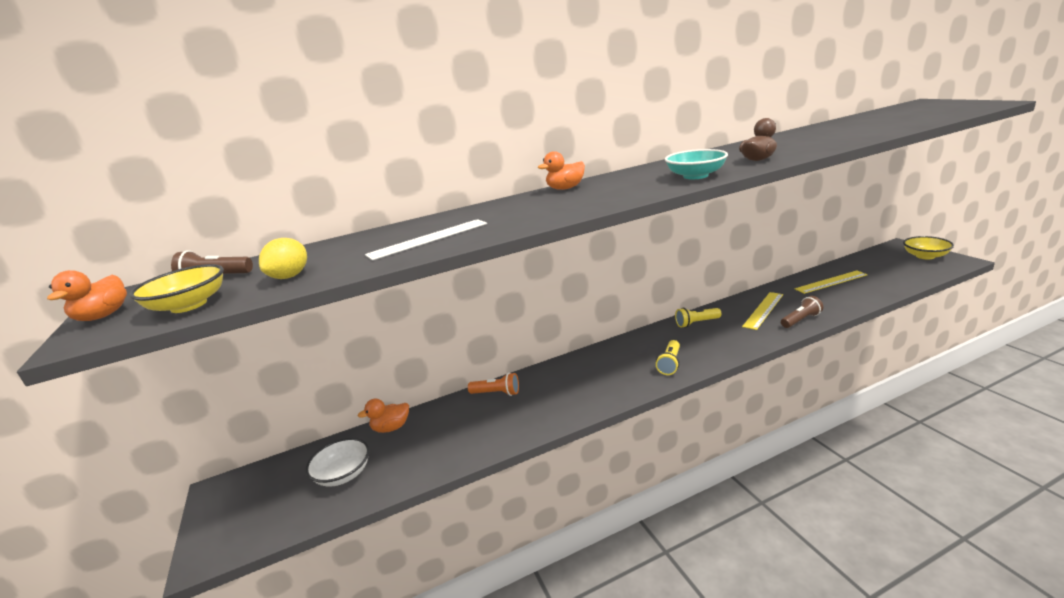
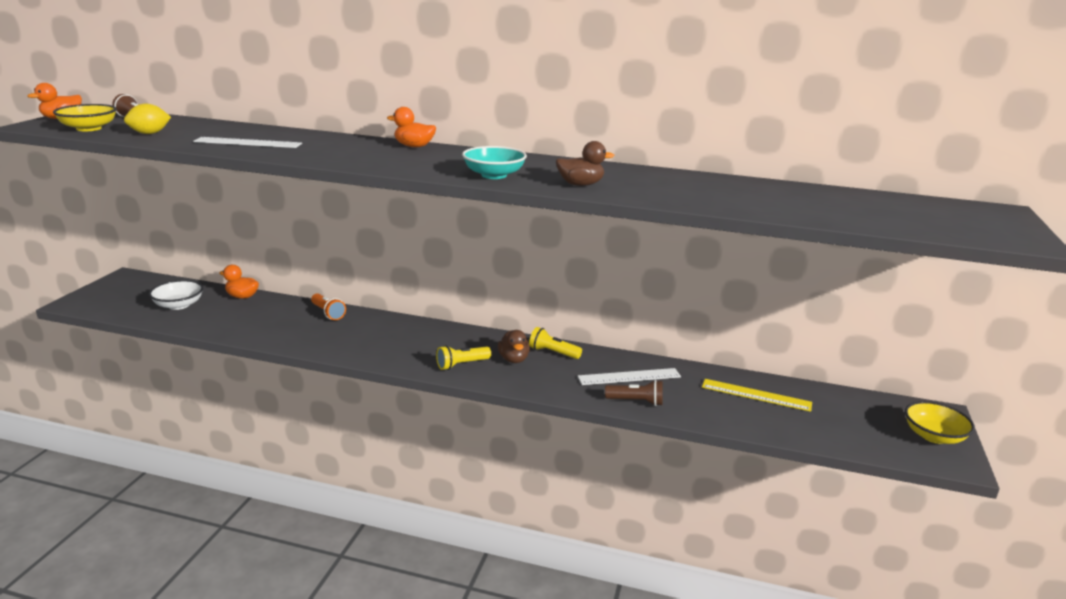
camera: 35 degrees right, 0 degrees up
yellow ruler [742,292,783,330] -> white ruler [578,368,681,385]
none -> brown duck [498,330,530,363]

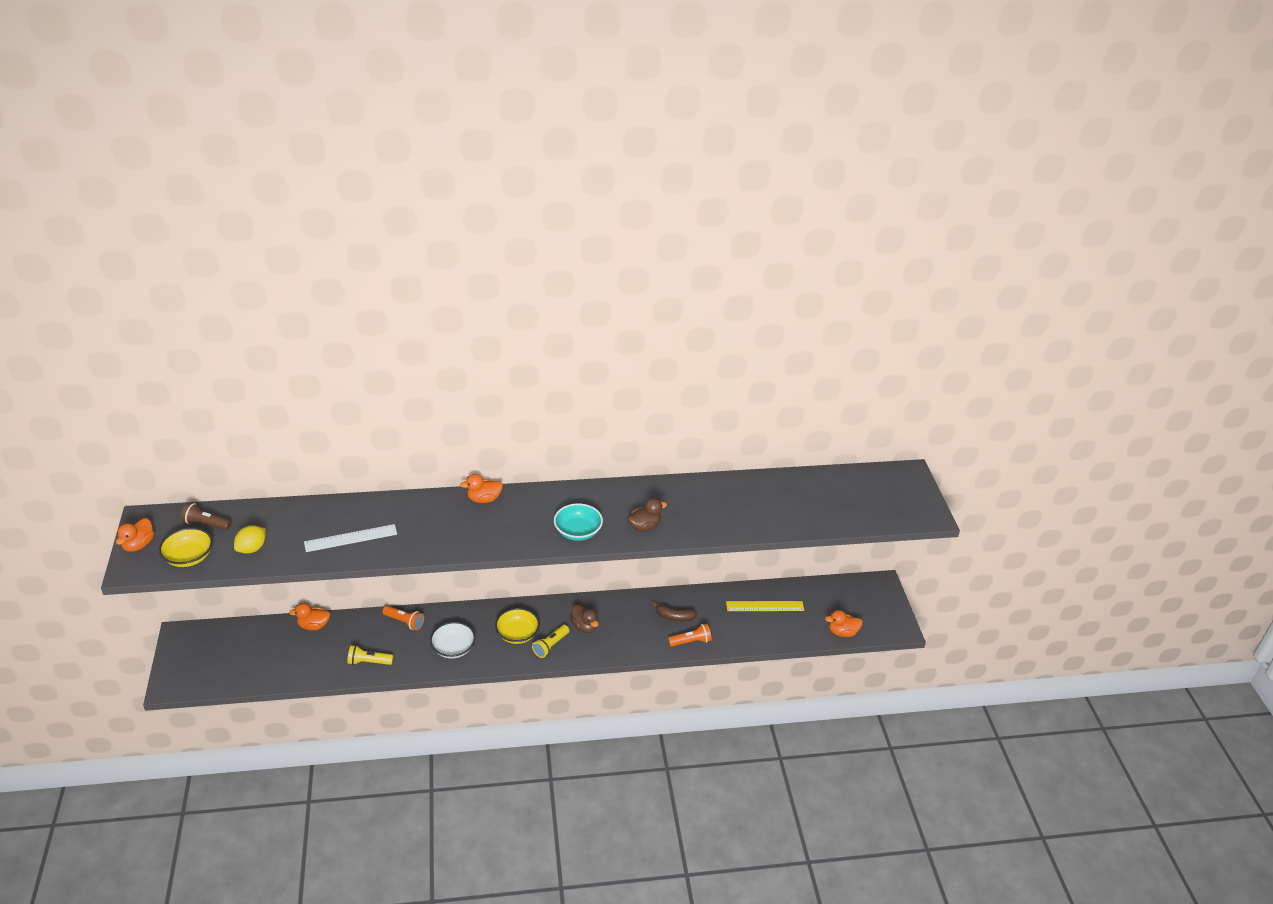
camera: 25 degrees left, 15 degrees up
white bowl [149,280,203,310] -> white bowl moved to [430,622,476,659]
yellow flashlight [529,327,582,359] -> yellow flashlight moved to [347,645,393,665]
white ruler [578,368,681,385] -> brown banana [653,602,697,622]
brown flashlight [605,380,662,406] -> orange flashlight [668,623,712,647]
yellow bowl [905,401,975,444] -> yellow bowl moved to [495,608,540,644]
none -> orange duck [825,610,863,637]

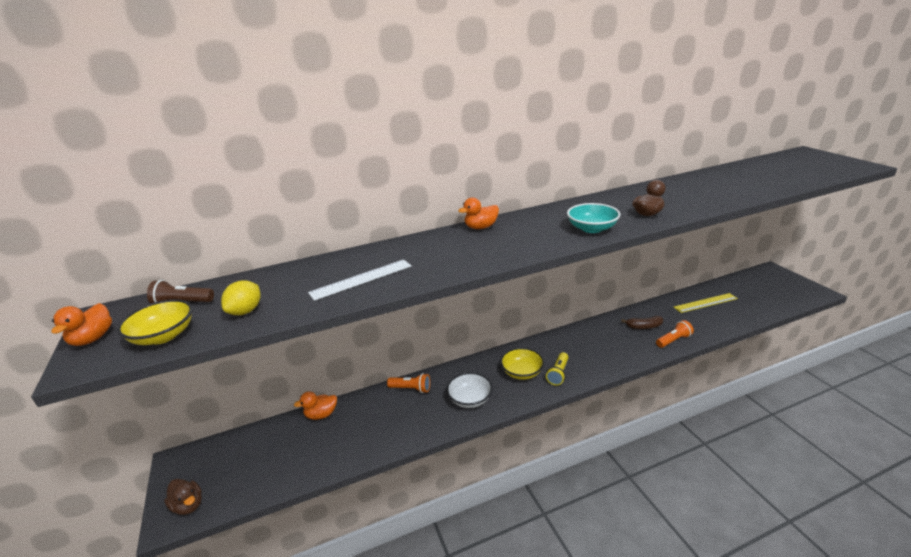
camera: 10 degrees left, 10 degrees down
yellow flashlight [347,645,393,665] -> none
brown duck [570,604,599,633] -> brown duck moved to [164,479,202,515]
orange duck [825,610,863,637] -> none

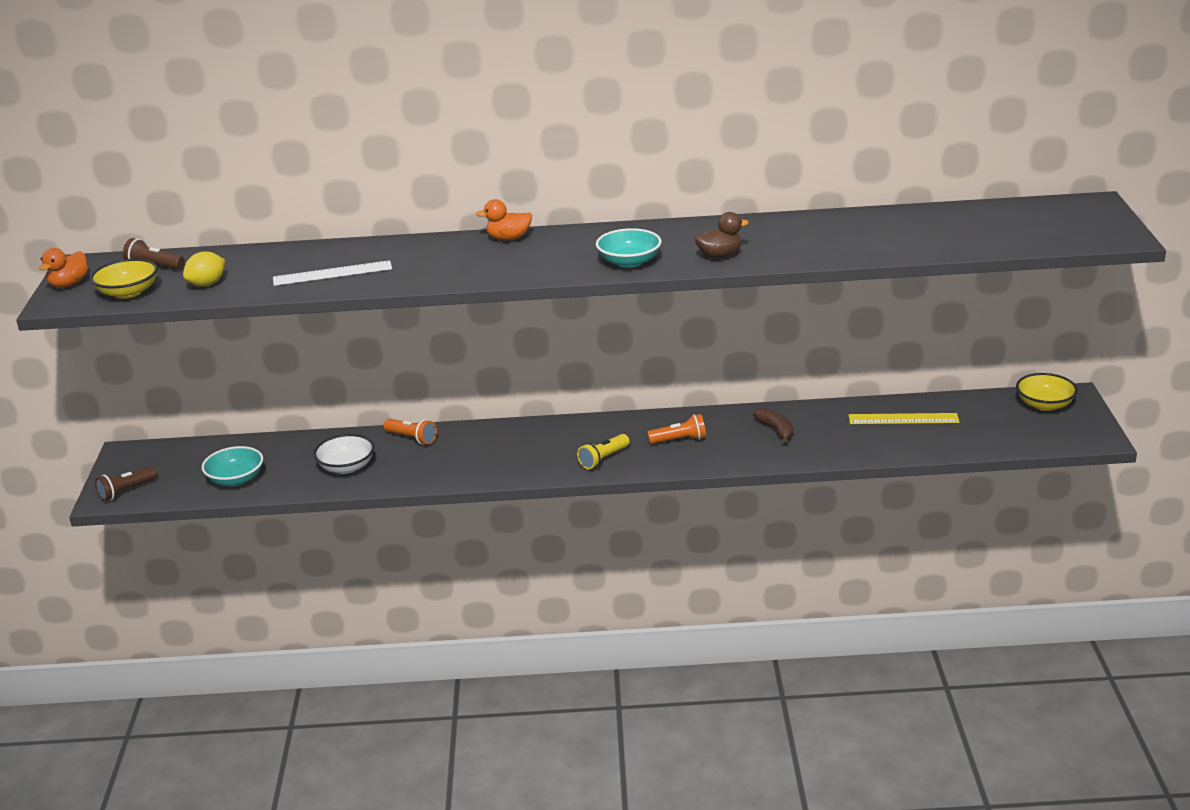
camera: 20 degrees right, 0 degrees up
brown duck [164,479,202,515] -> brown flashlight [95,466,157,501]
orange duck [294,391,337,420] -> none
white bowl [447,372,493,408] -> white bowl moved to [313,434,374,474]
yellow bowl [500,348,544,380] -> yellow bowl moved to [1016,373,1078,411]
brown banana [621,316,663,329] -> brown banana turned 135 degrees counterclockwise [753,408,793,443]
orange flashlight [656,320,694,348] -> orange flashlight moved to [647,414,706,444]
none -> turquoise bowl [202,446,263,486]

